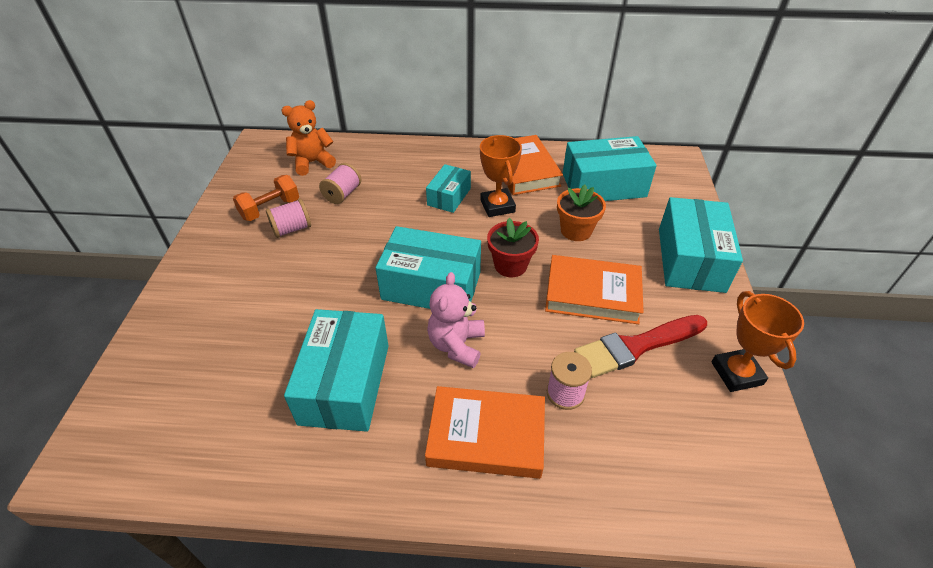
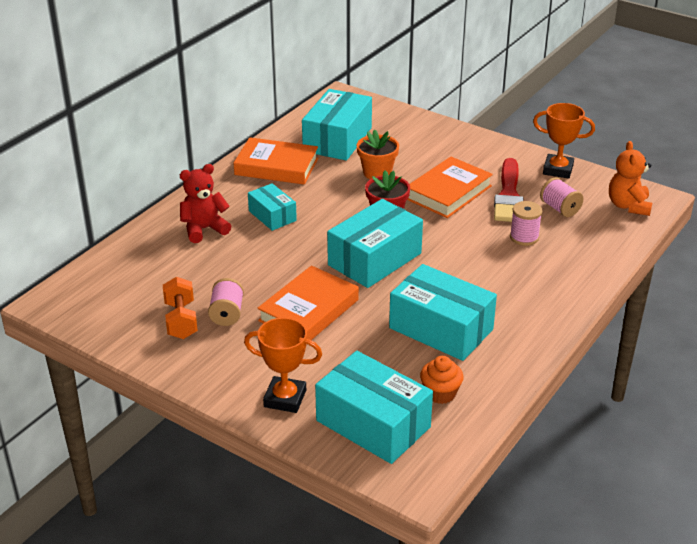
camera: 60 degrees left, 10 degrees down
orange teddy bear [281,100,336,176] -> orange teddy bear moved to [609,141,652,216]
pink spool [319,163,362,204] -> pink spool moved to [540,177,583,217]
orange book [425,386,545,479] -> orange book moved to [257,265,359,340]
pink teddy bear [427,272,485,368] -> none
orange trophy [480,135,522,217] -> orange trophy moved to [244,318,322,413]
turquoise box [659,197,743,293] -> turquoise box moved to [315,351,433,464]
none -> red teddy bear [180,164,231,243]
none -> orange cupcake [420,356,464,404]

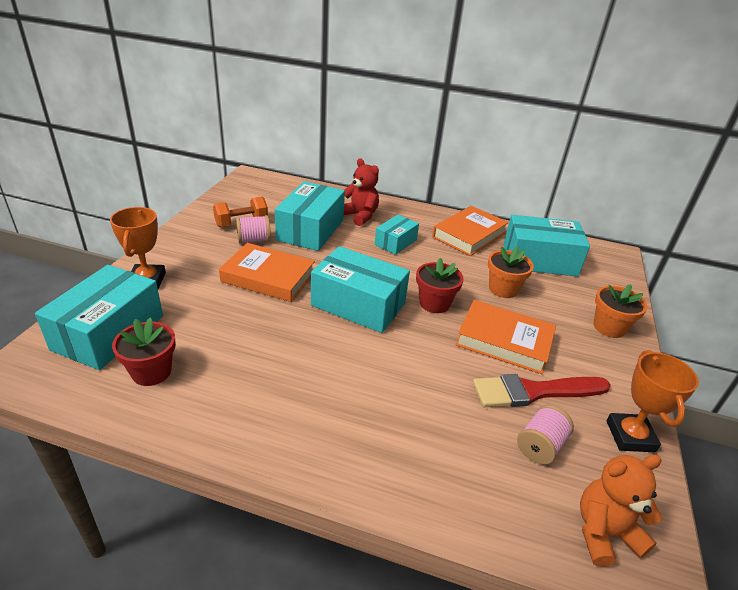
camera: 70 degrees right, 0 degrees up
orange book [234,137,318,185] -> orange book turned 45 degrees clockwise [432,206,509,256]
turquoise box [389,264,497,361] -> turquoise box moved to [275,181,345,251]
orange cupcake [420,356,464,404] -> red flower pot [112,317,176,386]
pink spool [510,201,542,246] -> none
none -> orange flower pot [593,284,647,338]

